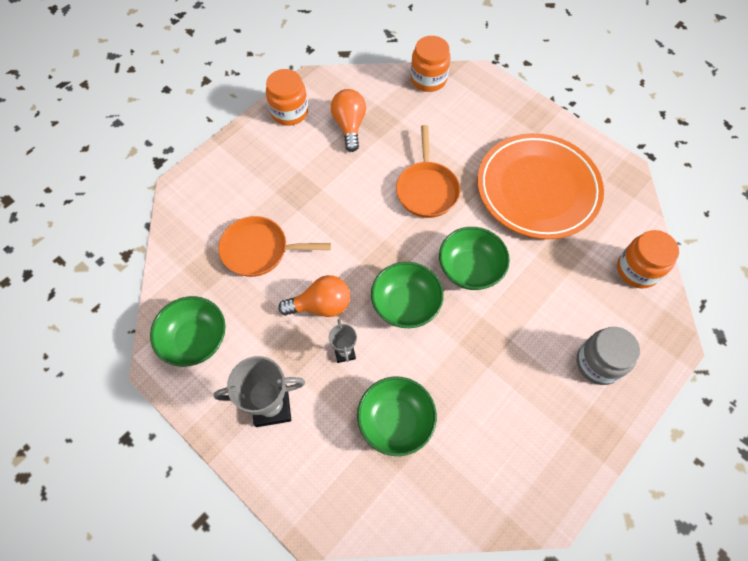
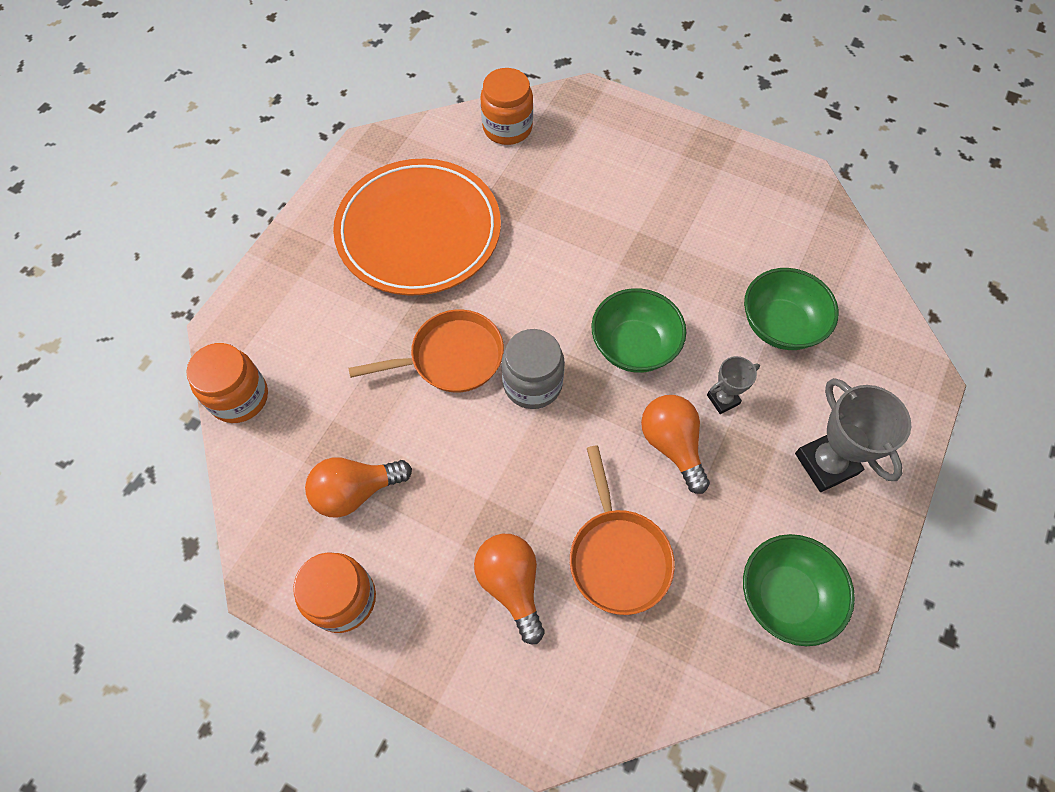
camera: 105 degrees left, 0 degrees up
green bowl [439,227,510,290] -> none
grey jar [577,327,640,385] -> grey jar moved to [502,329,565,409]
none -> orange light bulb [474,534,544,644]

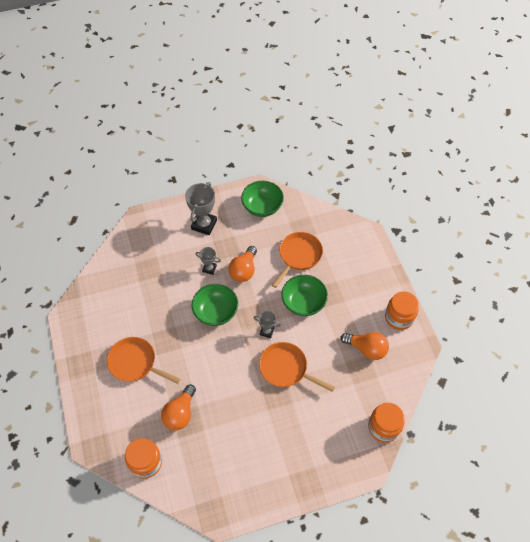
camera: 135 degrees left, 5 degrees down
orange plate [333,159,501,296] -> none
orange light bulb [474,534,544,644] -> orange light bulb moved to [161,385,196,430]
grey jar [502,329,565,409] -> grey trophy [254,311,281,338]
green bowl [744,268,839,350] -> green bowl moved to [282,275,328,316]
none -> orange pan [107,337,180,384]

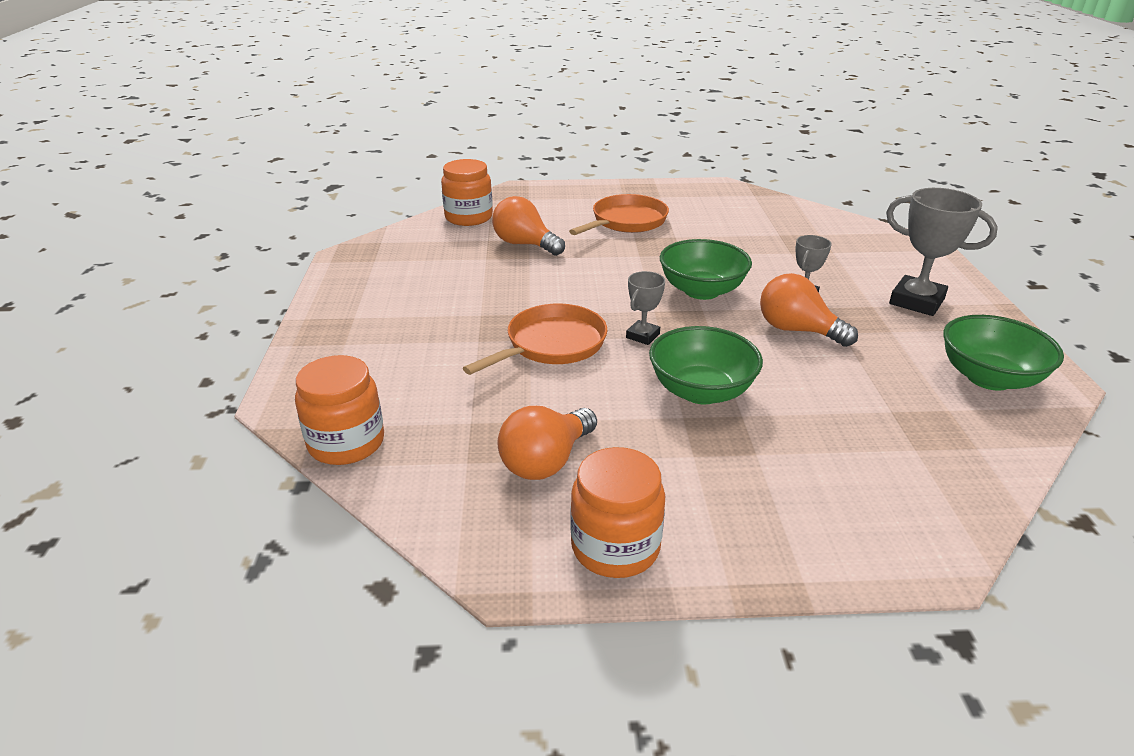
camera: 105 degrees right, 25 degrees down
orange pan [272,232,323,288] -> none

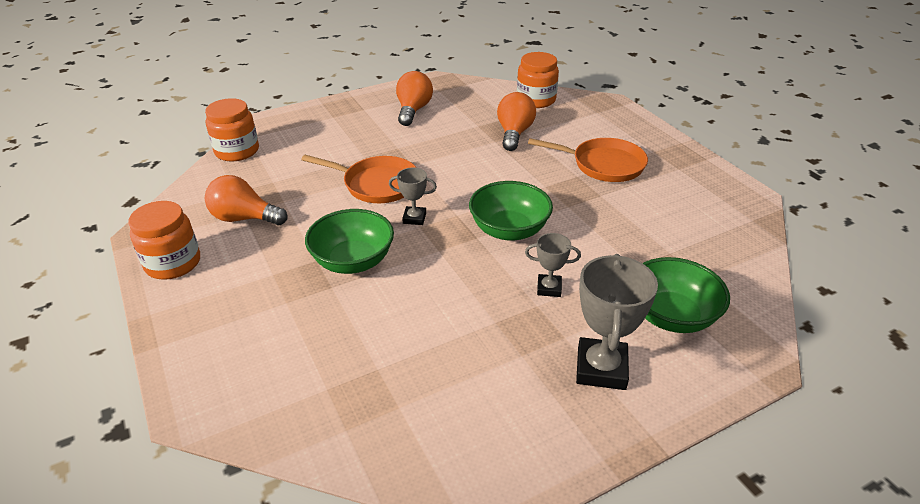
camera: 65 degrees right, 5 degrees up
orange light bulb [760,273,858,347] -> orange light bulb moved to [396,71,433,126]
green bowl [943,315,1064,391] -> green bowl moved to [643,257,730,333]

